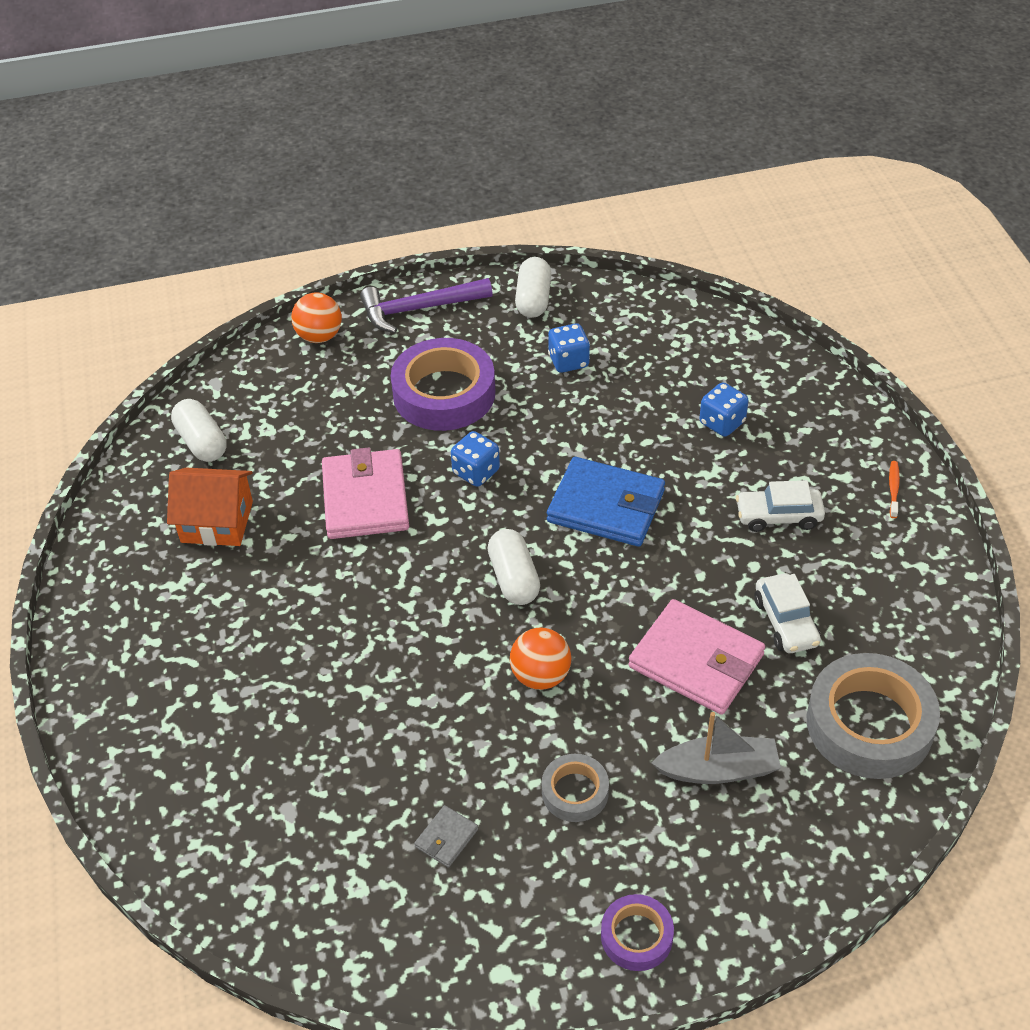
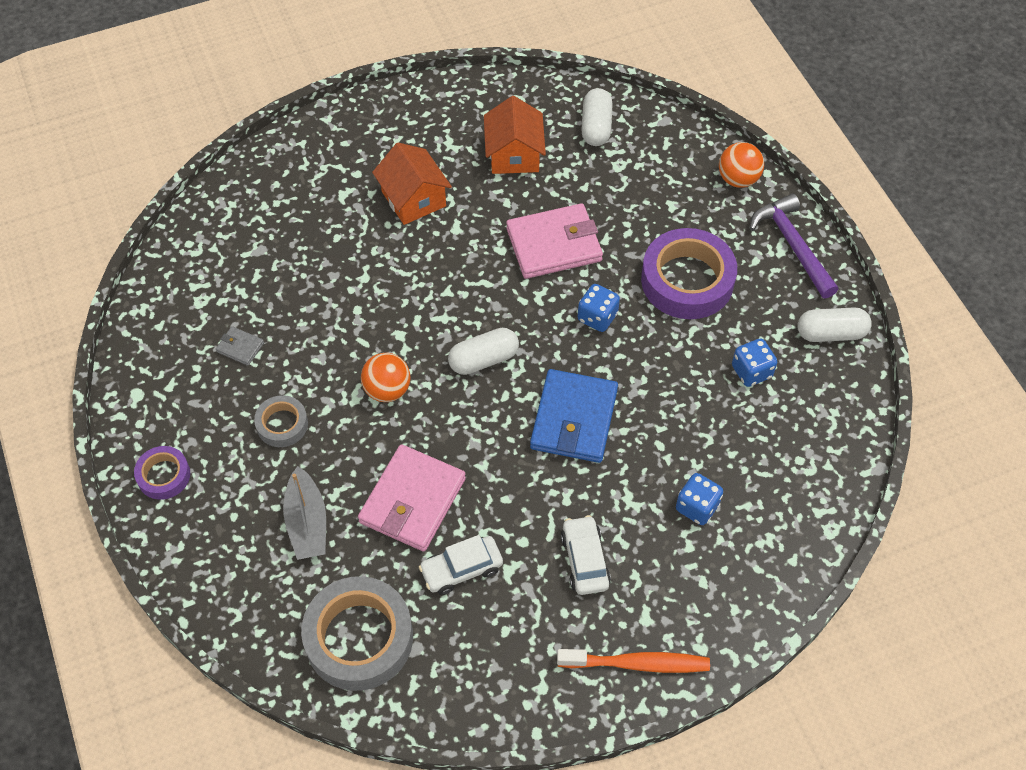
camera: 80 degrees right, 10 degrees up
white capsule [171,399,227,462] -> white capsule turned 45 degrees counterclockwise [581,88,613,146]
orange toothbrush [889,461,900,518] -> orange toothbrush [557,649,710,673], size x2.06
none -> orange house [372,142,452,225]

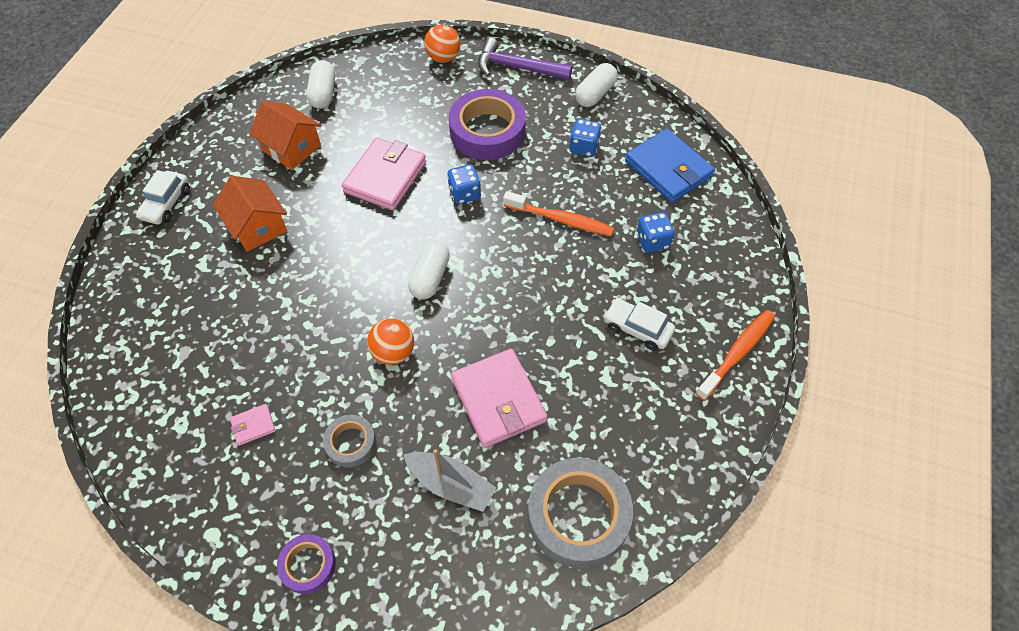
camera: 50 degrees left, 0 degrees up
grey wallet [216,326,264,366] -> pink wallet [230,404,276,446]
orange house [372,142,452,225] -> orange house turned 45 degrees clockwise [213,176,287,252]
white car [419,535,503,595] -> white car moved to [136,170,190,224]
blue wallet [530,369,618,463] -> blue wallet moved to [625,129,715,203]
white capsule [581,88,613,146] -> white capsule turned 45 degrees clockwise [306,60,335,109]
none -> orange toothbrush [503,191,614,236]

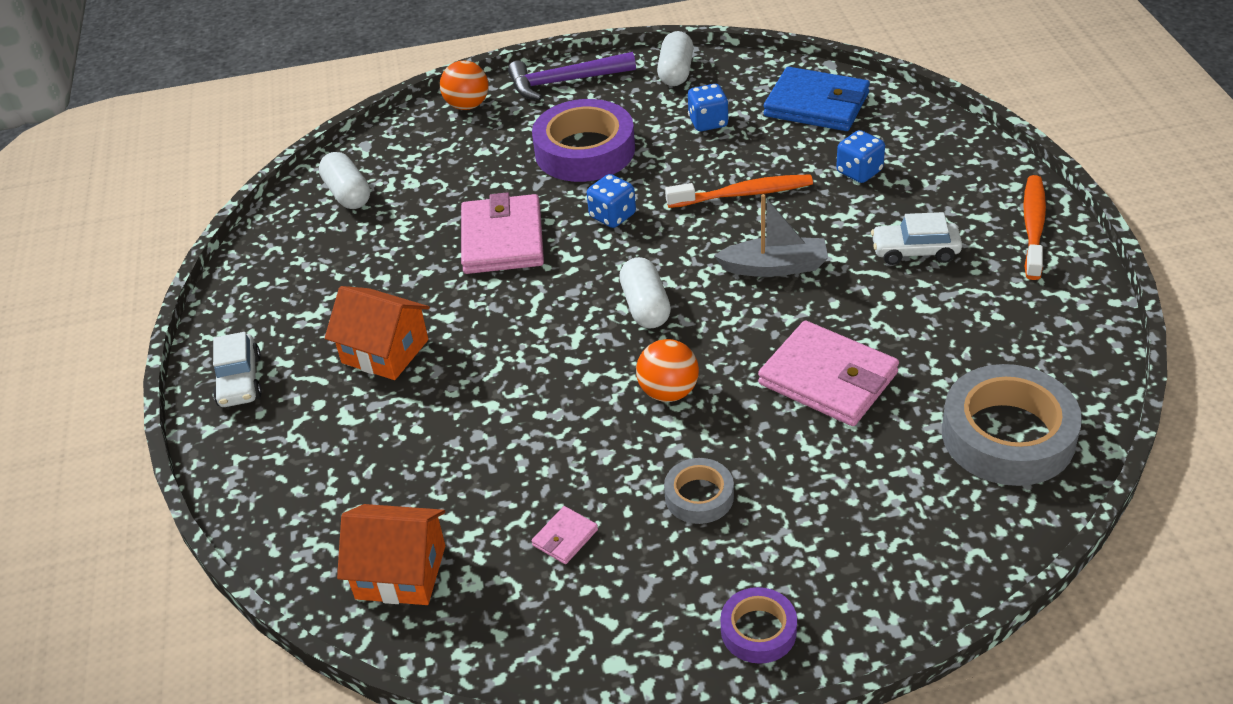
camera: 25 degrees left, 15 degrees down
orange house [249,101,321,170] -> orange house moved to [337,504,445,605]
grey boat [403,449,496,512] -> grey boat moved to [714,194,828,277]

